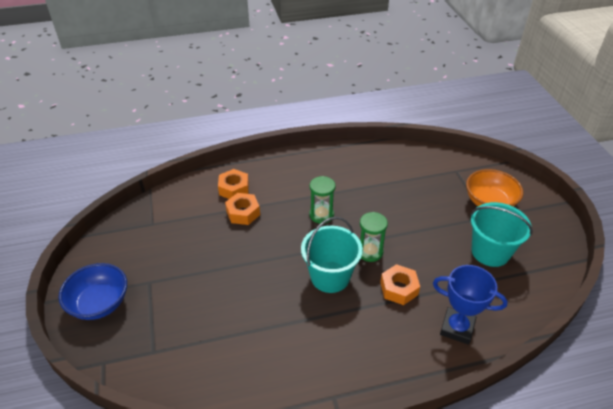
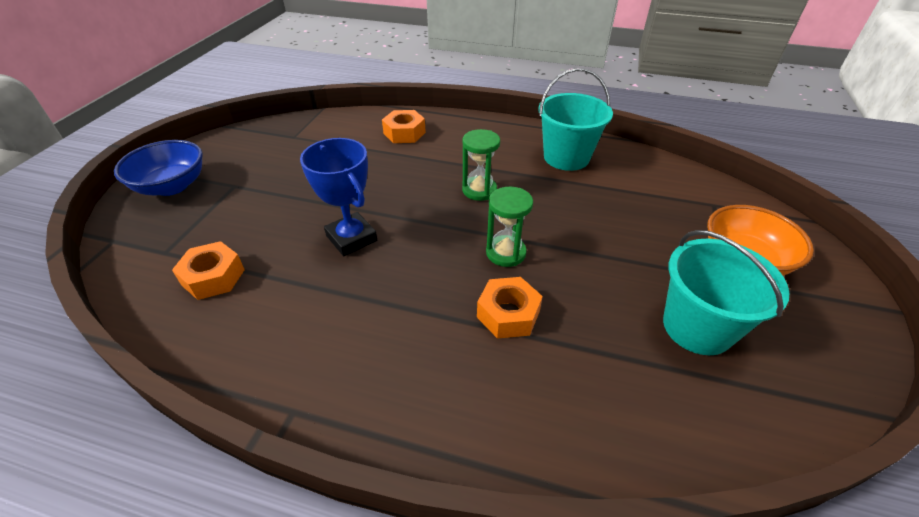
camera: 30 degrees right, 0 degrees up
orange nut [225,193,260,225] -> orange nut moved to [172,241,245,300]
turquoise bucket [301,217,363,293] -> turquoise bucket moved to [538,68,613,171]
blue trophy [433,265,508,345] -> blue trophy moved to [300,138,377,256]

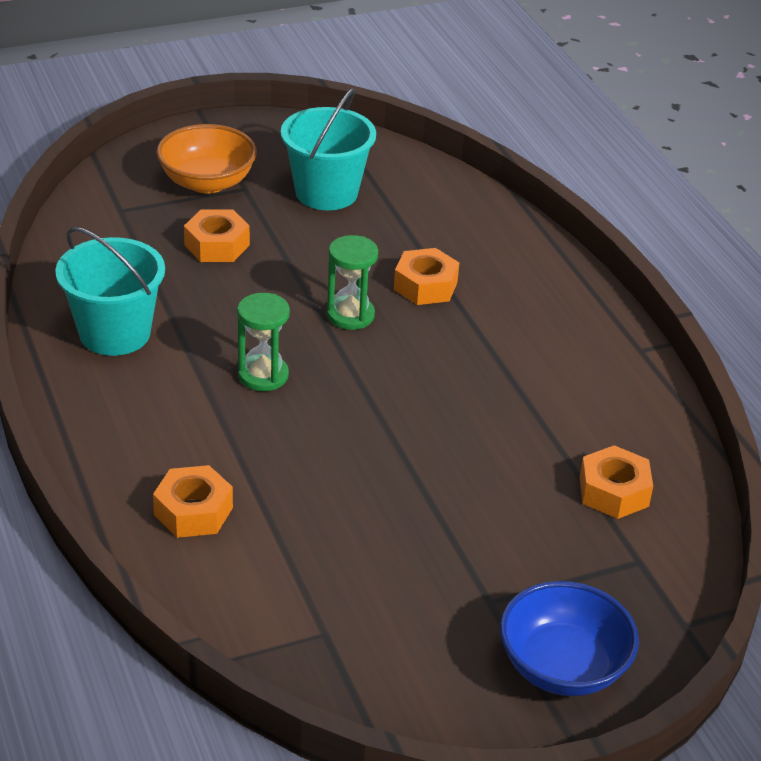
camera: 130 degrees left, 5 degrees down
blue trophy [300,138,377,256] -> none
none -> orange nut [184,210,250,262]

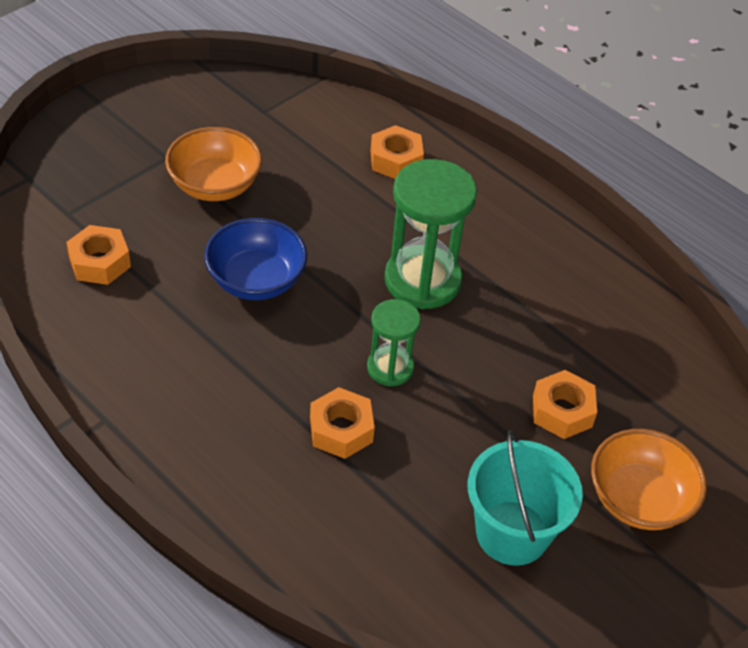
camera: 155 degrees right, 10 degrees up
turquoise bucket [55,227,165,356] -> none
green hourglass [237,293,290,391] -> green hourglass [385,159,477,309], size x1.74
blue bowl [500,581,639,696] -> blue bowl moved to [204,218,307,300]
none -> orange bowl [165,127,262,201]

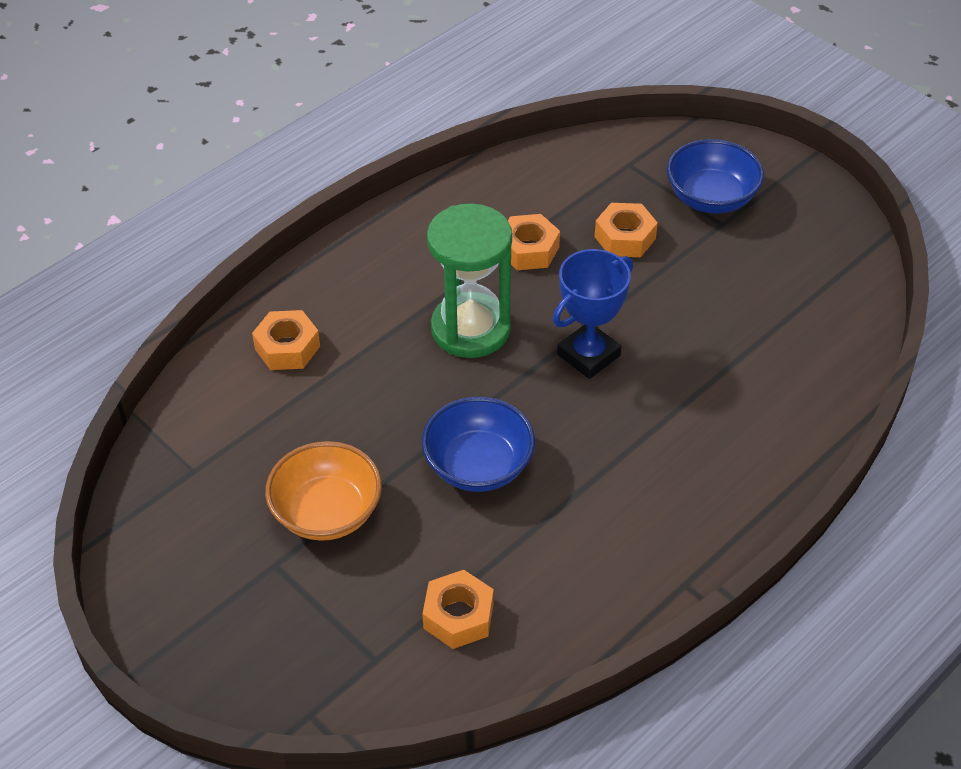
camera: 85 degrees left, 0 degrees up
orange nut [310,387,375,459] -> orange nut moved to [508,214,560,270]
green hourglass [367,299,421,387] -> blue trophy [553,249,633,379]
turquoise bucket [468,430,583,566] -> none
orange bowl [591,429,707,530] -> blue bowl [667,139,764,214]

